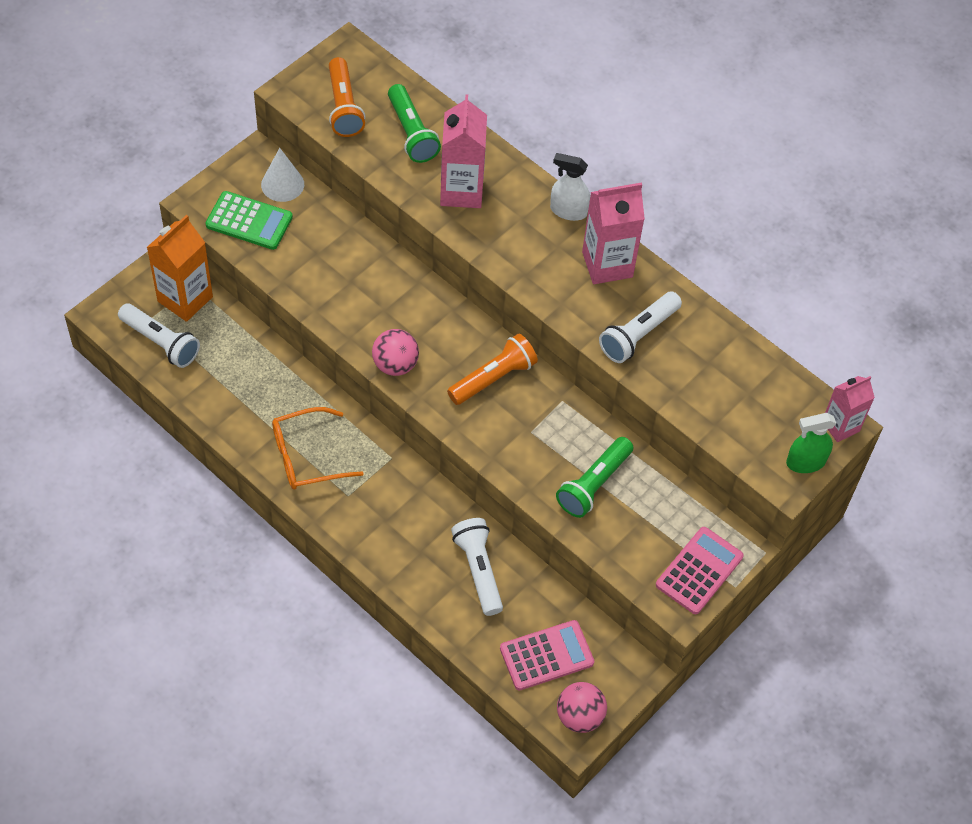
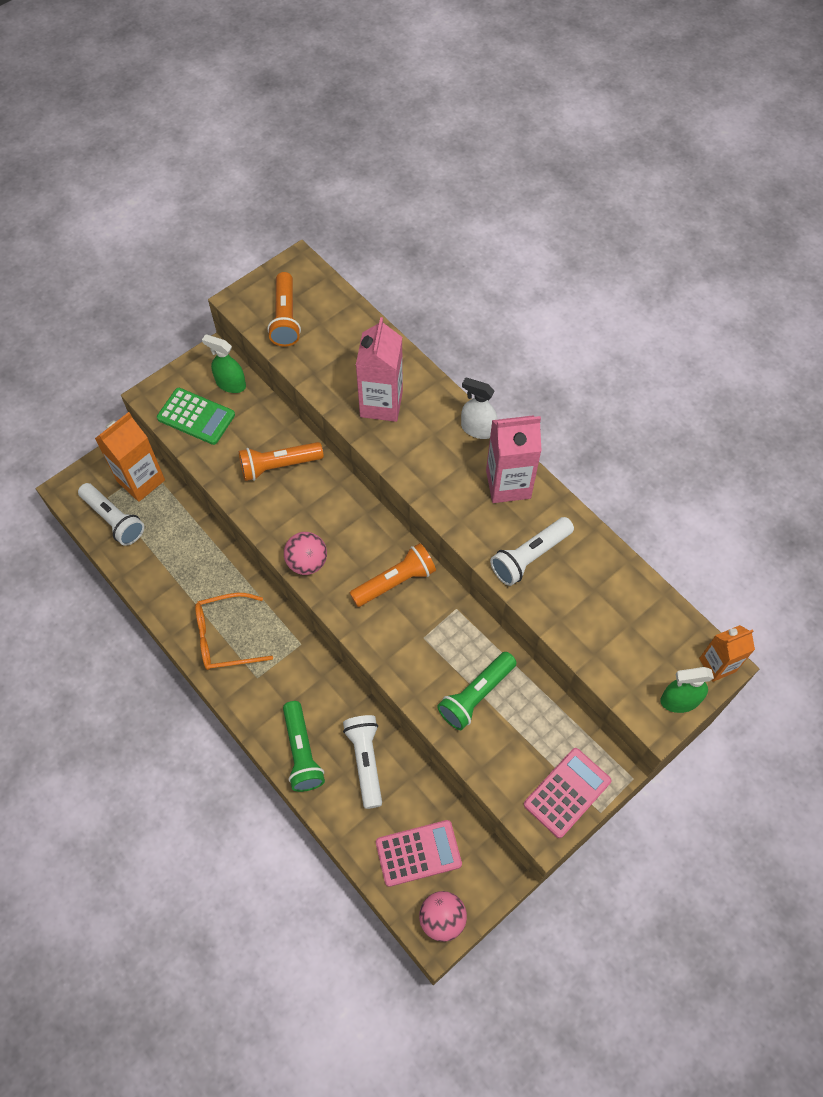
camera: 10 degrees right, 5 degrees up
white cone [261,148,304,202] -> green spray bottle [202,334,246,393]
green flashlight [388,84,441,163] -> green flashlight moved to [283,701,325,792]
pink carton [825,376,875,442] -> orange carton [699,625,755,682]
none -> orange flashlight [239,442,324,481]

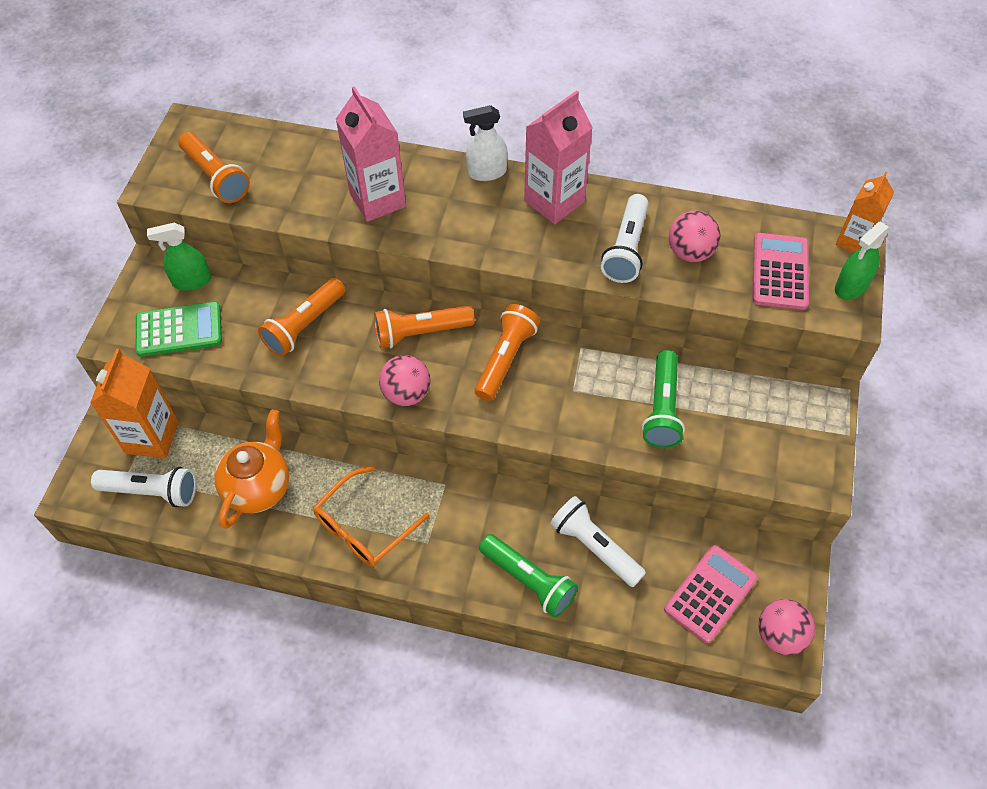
camera: 35 degrees left, 5 degrees down
pink calculator [524,748,611,838] -> pink calculator moved to [752,233,809,310]
none -> orange teapot [214,409,289,529]
none -> orange flashlight [374,305,475,348]
none -> pink ball [669,211,721,262]

